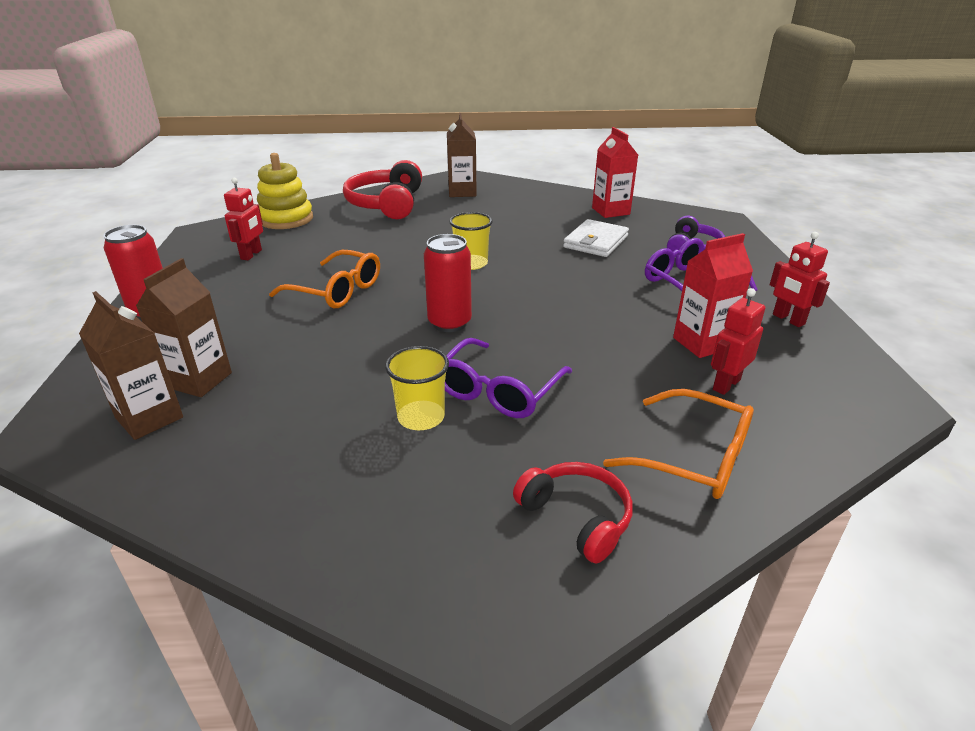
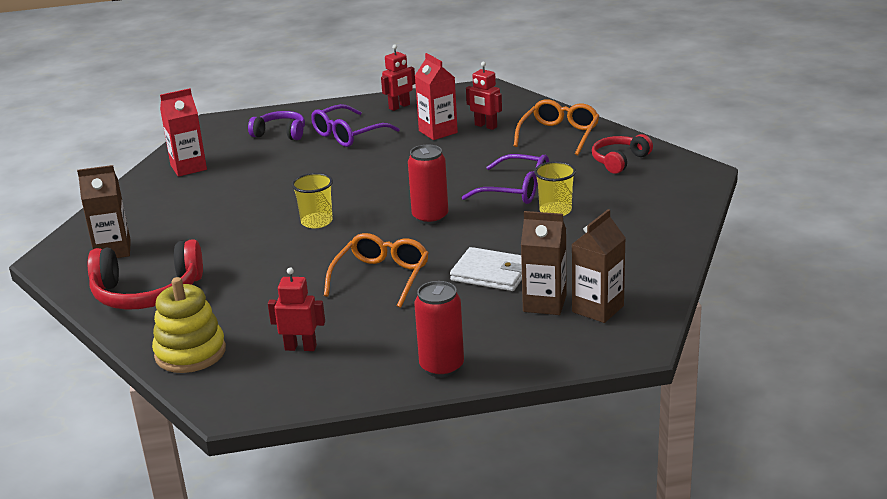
camera: 95 degrees left, 5 degrees down
white wallet [563,219,629,257] -> white wallet moved to [450,247,522,291]

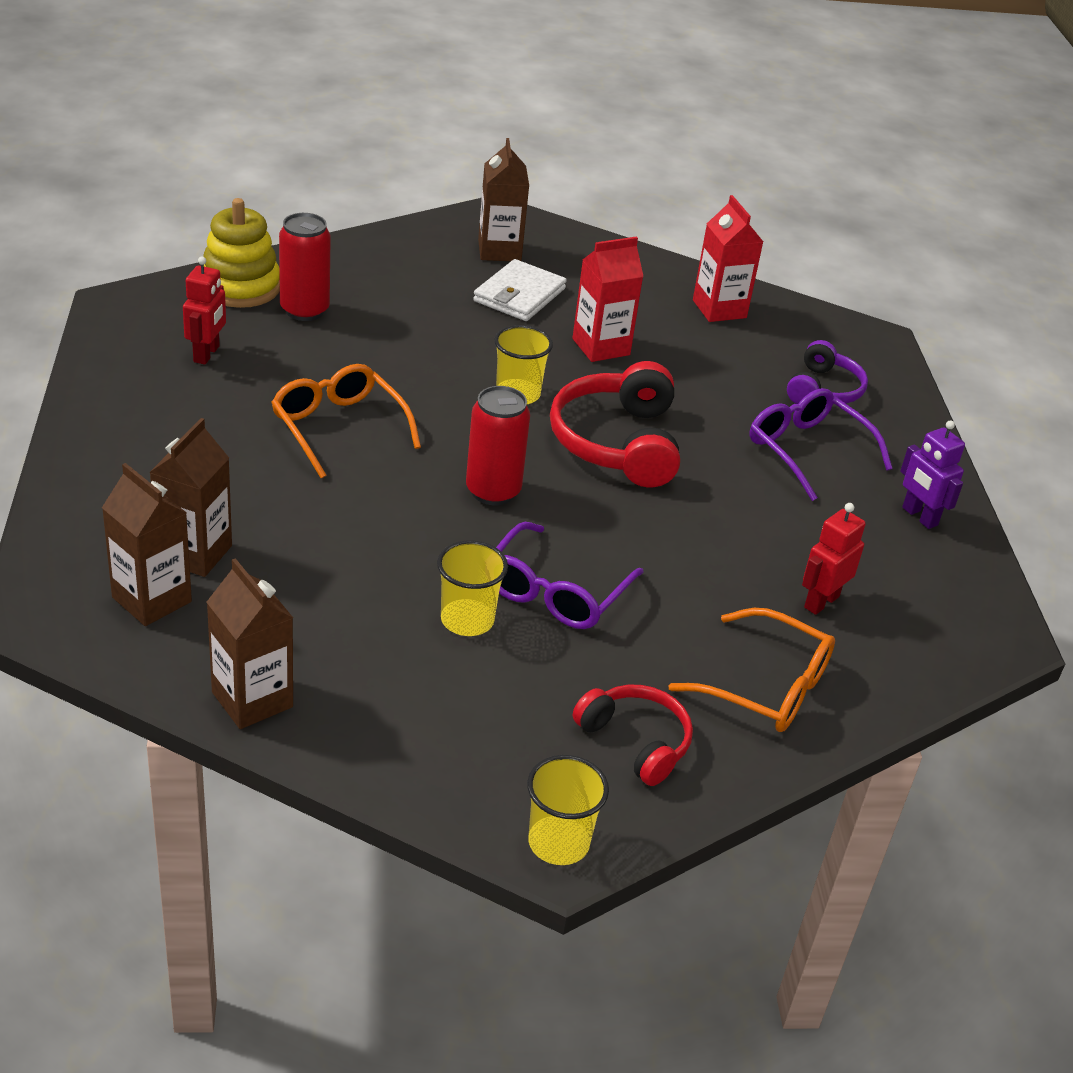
camera: 90 degrees right, 10 degrees up
red headphones [88,239,203,310] -> red headphones moved to [550,361,680,487]
orange glasses [324,233,429,308] -> orange glasses turned 150 degrees counterclockwise [271,364,421,478]
red robot [381,44,415,111] -> purple robot [900,420,965,529]
red can [414,281,464,378] -> red can moved to [279,213,331,321]
red carton [415,53,458,140] -> red carton moved to [573,236,644,362]
white wallet [450,247,522,291] -> white wallet moved to [473,259,567,321]
none -> brown carton [207,558,293,729]
none -> yellow cup [527,755,609,865]

